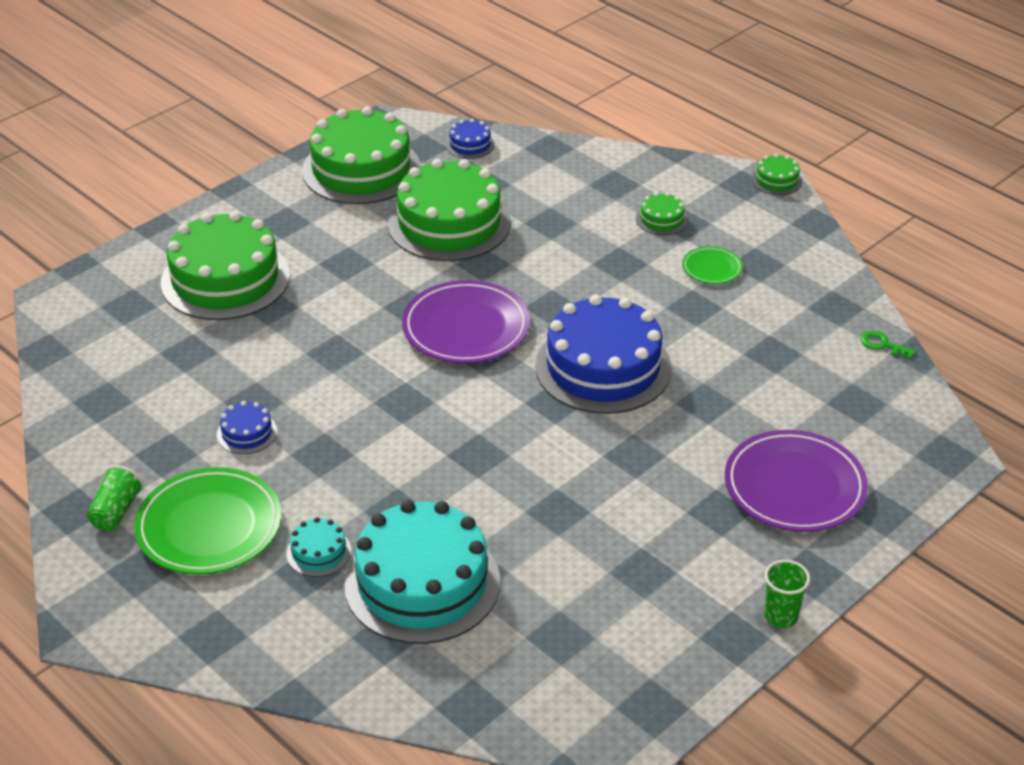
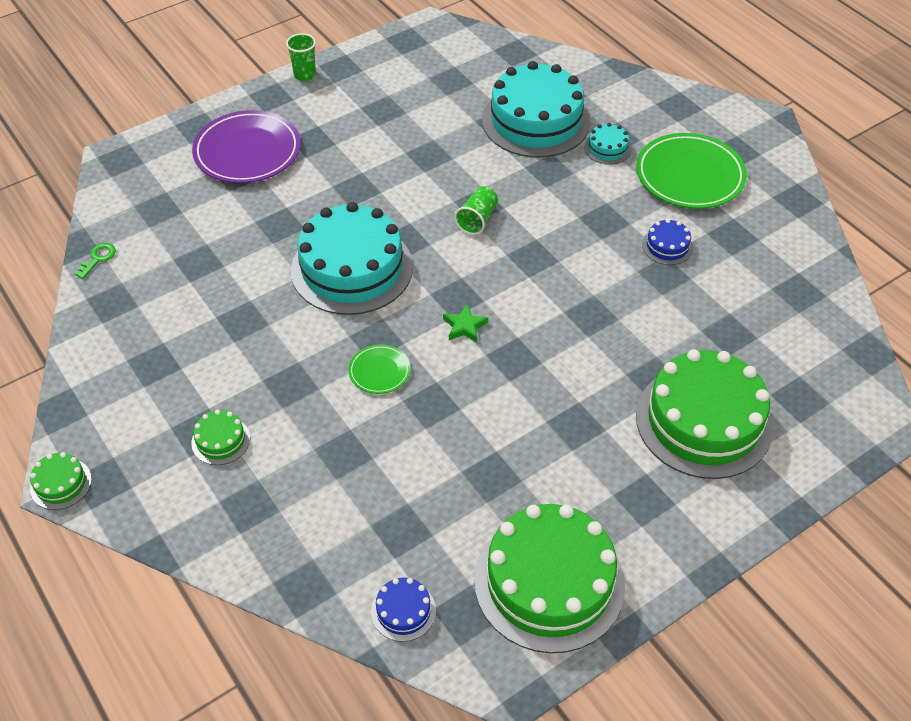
camera: 170 degrees left, 10 degrees up
green cup [87,465,144,531] -> green cup moved to [454,186,498,235]
green cake [388,159,511,261] -> none
purple plate [402,280,530,363] -> green star [443,304,488,343]
blue cake [535,295,672,414] -> turquoise cake [291,202,413,315]
green plate [682,246,743,284] -> green plate moved to [348,344,411,394]
green key [861,330,916,359] -> green key turned 105 degrees counterclockwise [74,243,116,279]

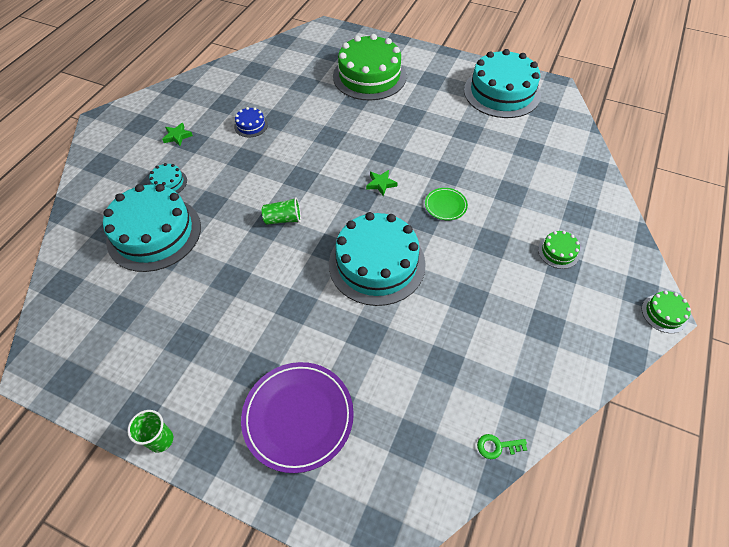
camera: 120 degrees left, 5 degrees up
blue cake [371,577,436,642] -> none
green cake [474,504,625,653] -> turquoise cake [464,49,541,118]
green plate [636,133,747,209] -> green star [162,123,193,146]

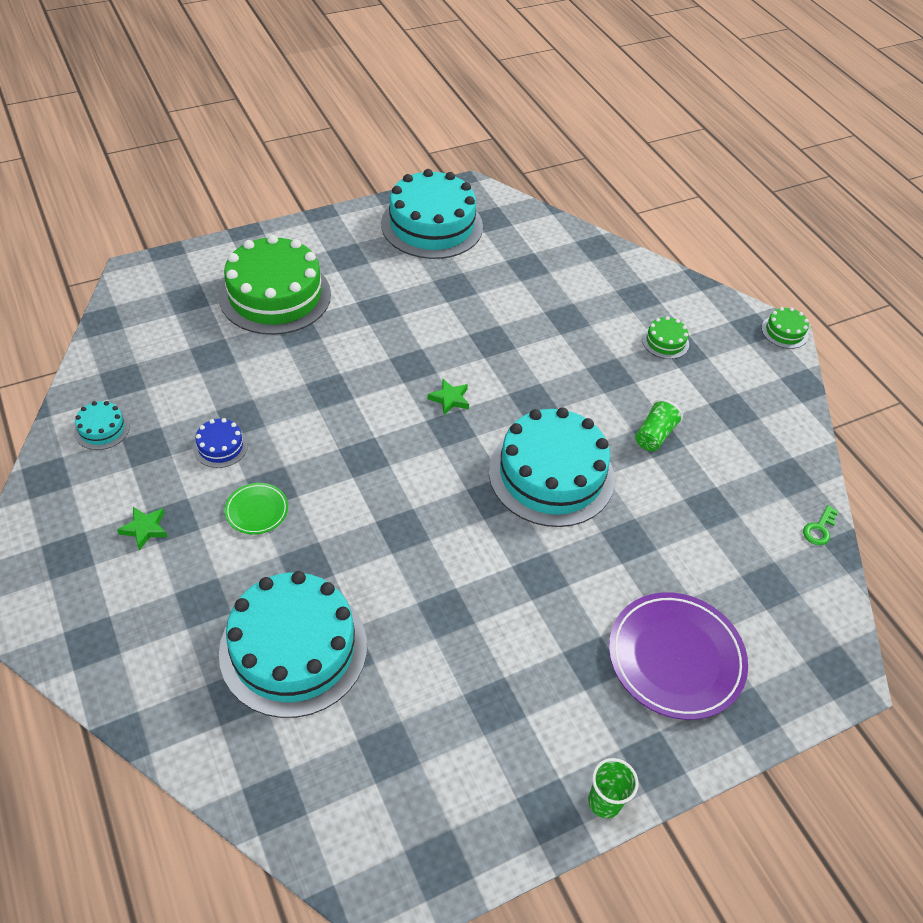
camera: 55 degrees left, 5 degrees down
turquoise cake [149,163,187,193] -> turquoise cake moved to [74,401,130,450]
green cup [262,197,301,225] -> green cup moved to [635,399,683,451]
green plate [425,188,468,220] -> green plate moved to [225,483,288,534]

